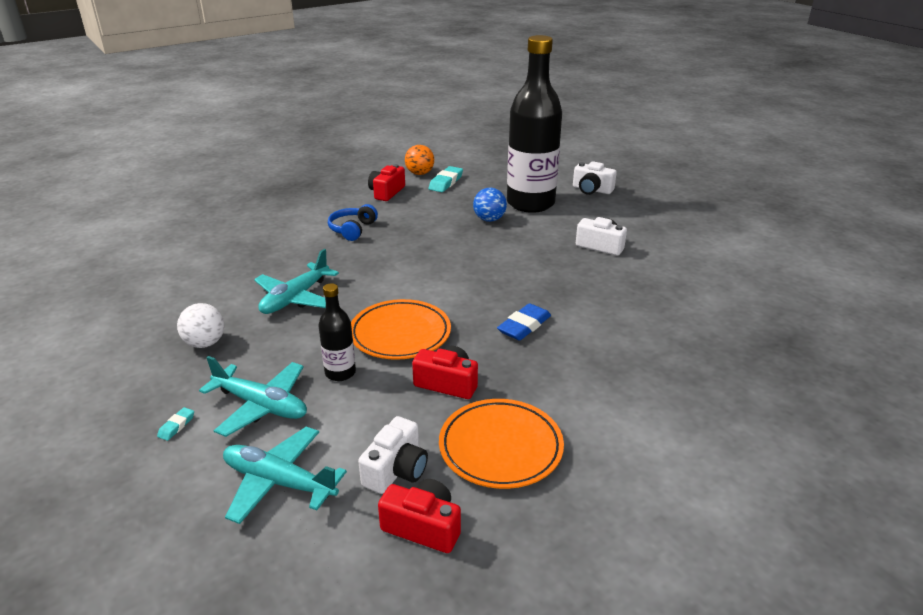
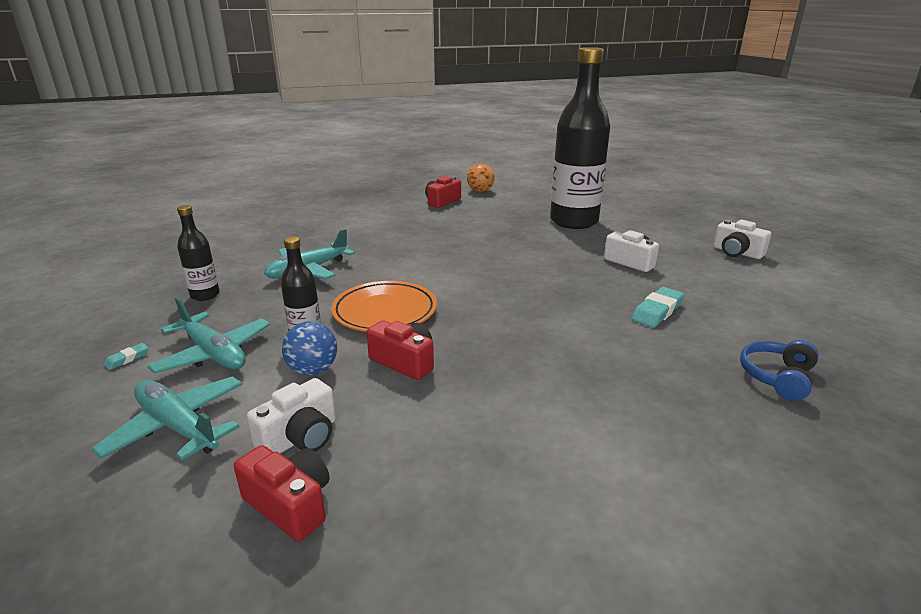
camera: 15 degrees right, 5 degrees down
white ball [177,303,224,348] -> black bottle [177,205,220,301]
blue headphones [328,204,378,241] -> blue headphones moved to [740,340,819,401]
turquoise eraser [429,166,463,192] -> turquoise eraser moved to [632,287,684,328]
orange plate [439,399,564,489] -> none
blue ball [473,188,507,222] -> blue ball moved to [282,321,337,375]
blue eraser [497,303,551,341] -> none
white camera [573,161,617,195] -> white camera moved to [714,220,771,259]

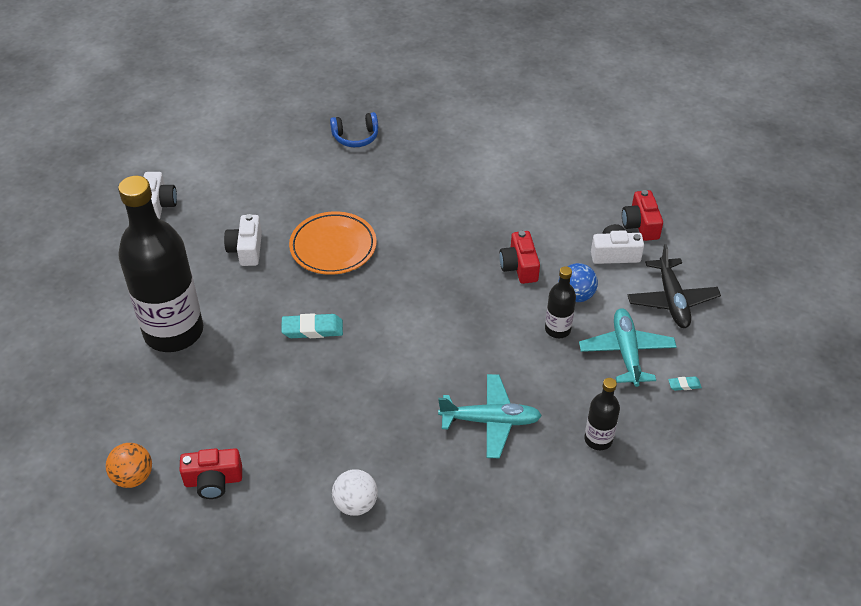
camera: 135 degrees left, 20 degrees up
turquoise plane [92,376,243,460] -> black plane [628,244,721,328]
orange plate [331,281,437,332] -> orange plate moved to [289,211,377,275]
turquoise eraser [632,287,684,328] -> turquoise eraser moved to [281,313,343,338]
none -> white ball [332,469,378,516]

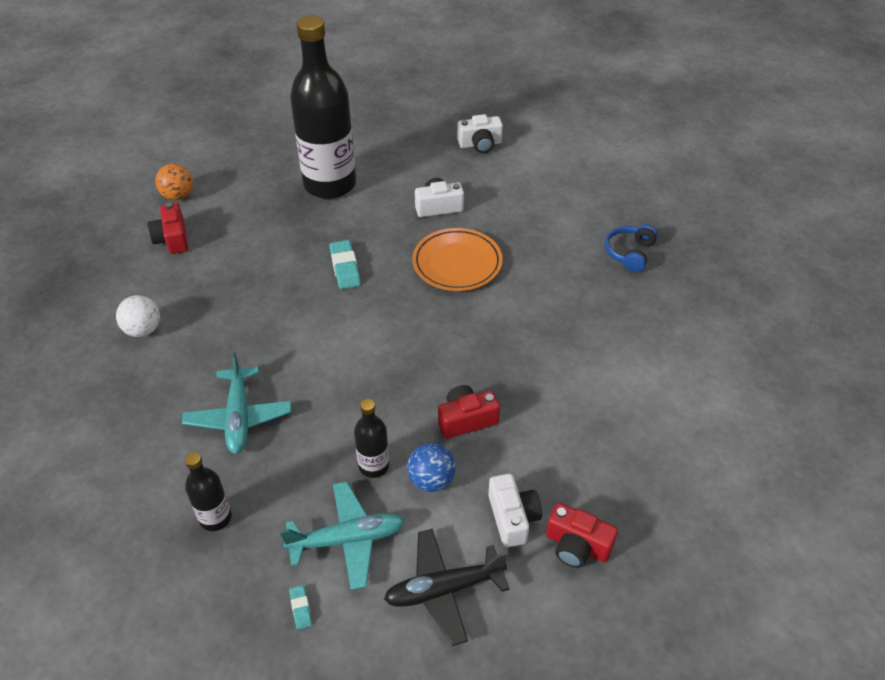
camera: 80 degrees right, 0 degrees up
blue headphones [330,112,378,147] -> blue headphones turned 45 degrees clockwise [605,224,658,272]
red camera [622,190,663,241] -> red camera turned 135 degrees counterclockwise [546,503,618,568]

